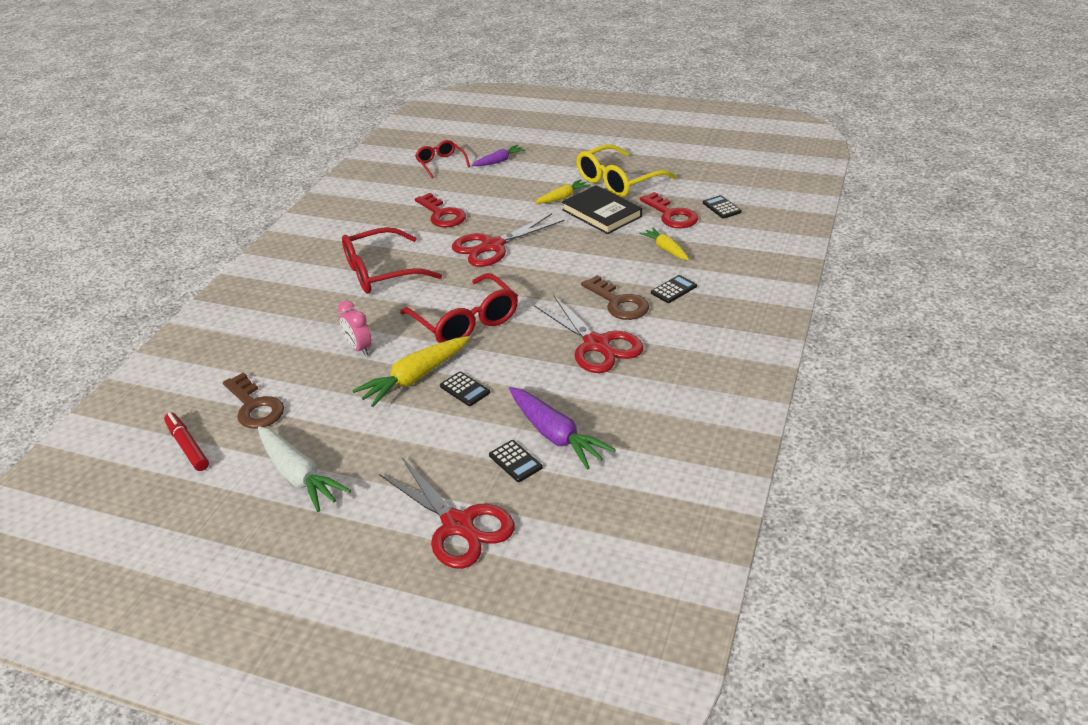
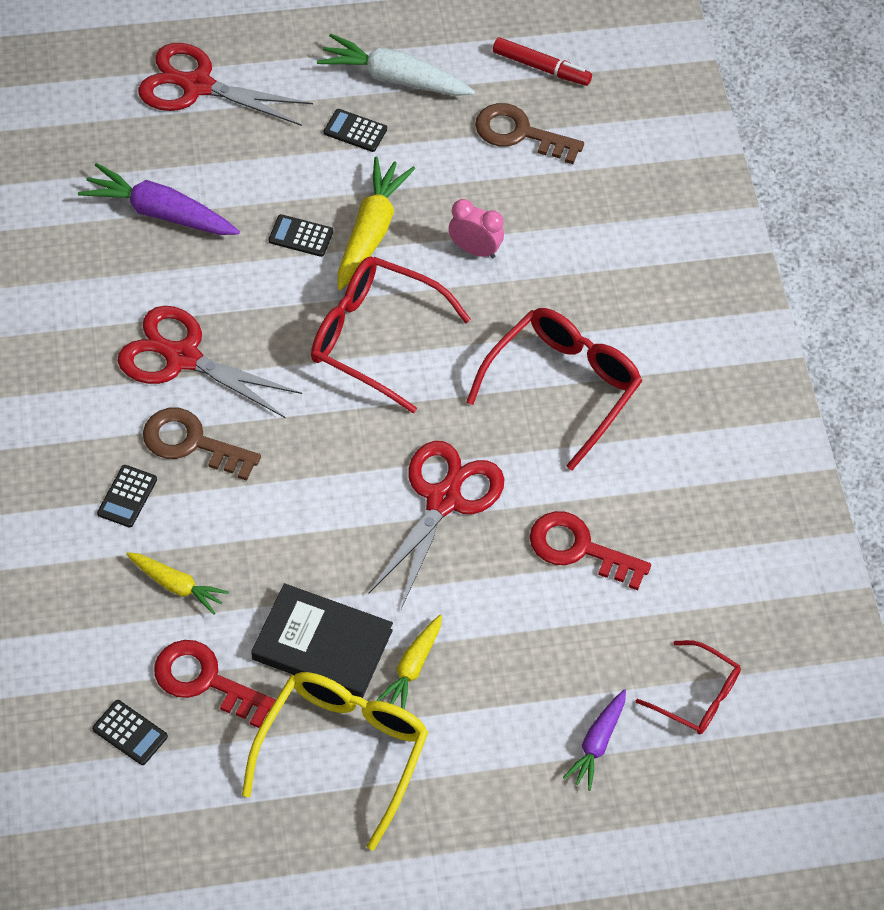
camera: 145 degrees right, 20 degrees up
black calculator [489,440,543,482] -> black calculator moved to [324,109,387,152]

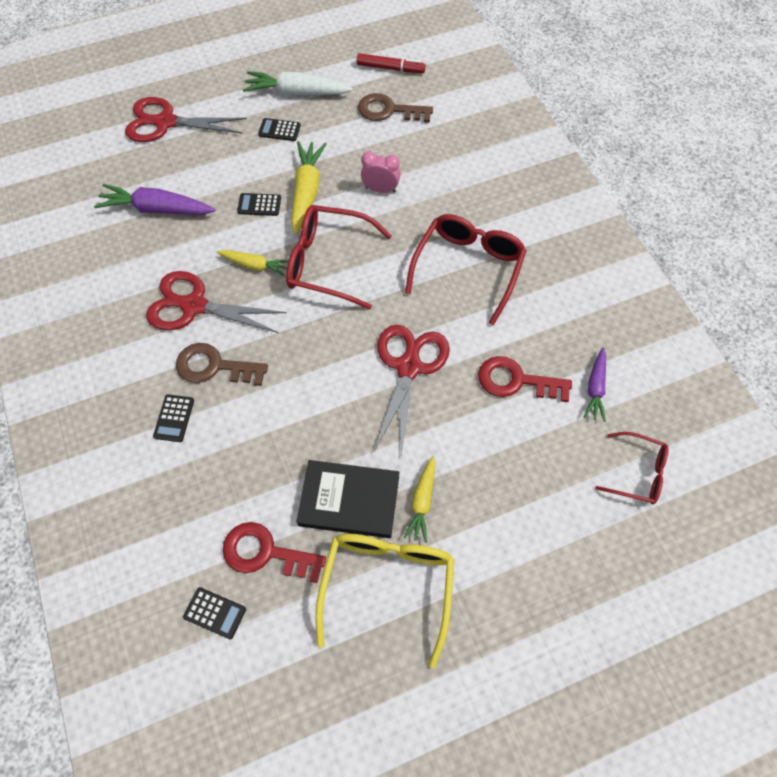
camera: 10 degrees left, 5 degrees up
yellow carrot [126,552,229,615] -> yellow carrot moved to [217,250,288,277]
purple carrot [563,689,626,791] -> purple carrot moved to [584,348,606,422]

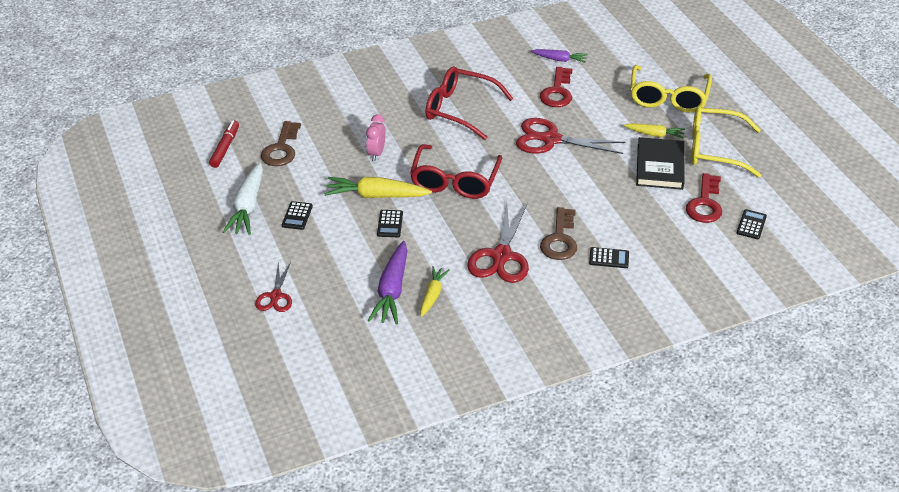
camera: 90 degrees left, 20 degrees down
red scissors [125,97,247,142] -> red scissors [255,262,292,312], size x0.58
yellow carrot [217,250,288,277] -> yellow carrot moved to [420,266,450,317]
red glasses [595,432,669,504] -> none
none -> yellow glasses [631,65,712,113]

